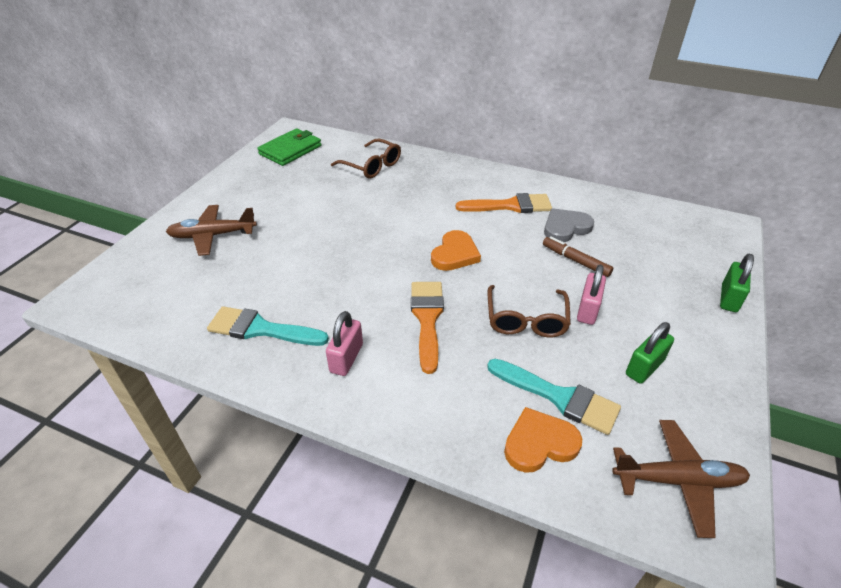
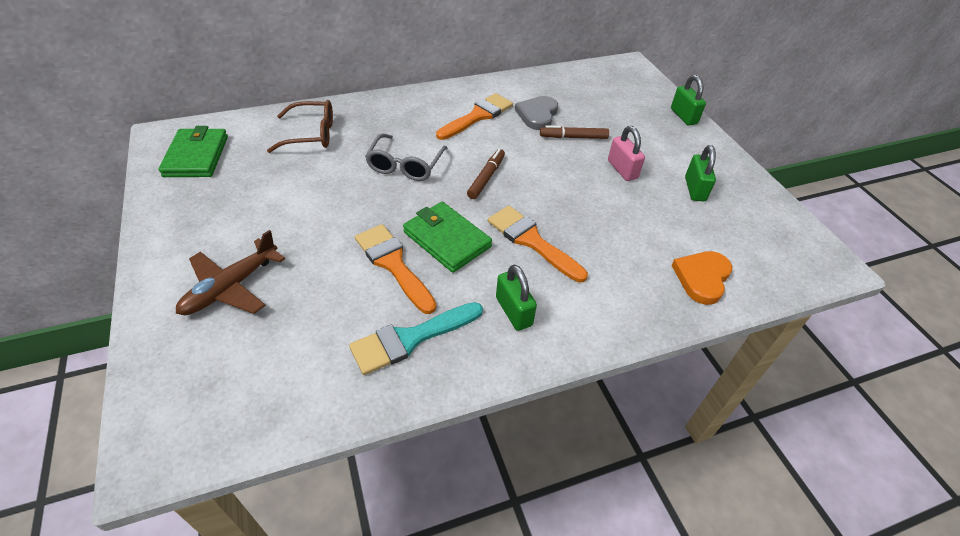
camera: 45 degrees left, 5 degrees up
pink padlock [326,311,363,376] -> green padlock [496,264,537,331]
orange heart [431,230,481,271] -> brown marker [467,149,505,199]
turquoise brush [487,359,621,435] -> none
brown glasses [488,285,571,337] -> none
brown plane [612,420,750,538] -> none
none -> orange brush [355,224,436,314]
none -> grey glasses [365,134,447,181]
none -> green wallet [403,202,492,273]

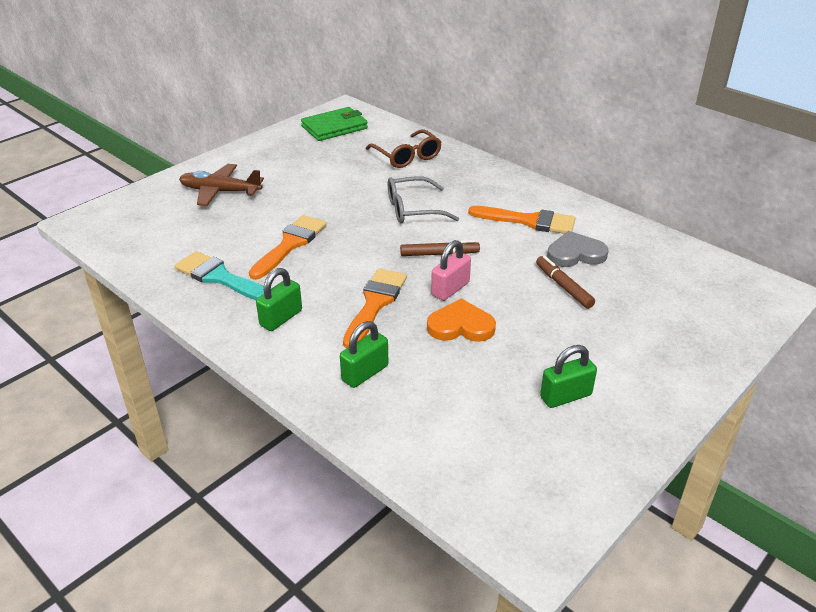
camera: 65 degrees right, 10 degrees down
green wallet [403,202,492,273] -> none
pink padlock [608,126,645,181] -> pink padlock moved to [431,240,471,301]
green padlock [671,75,706,125] -> green padlock moved to [340,321,389,388]
orange heart [671,251,732,305] -> orange heart moved to [427,298,496,342]

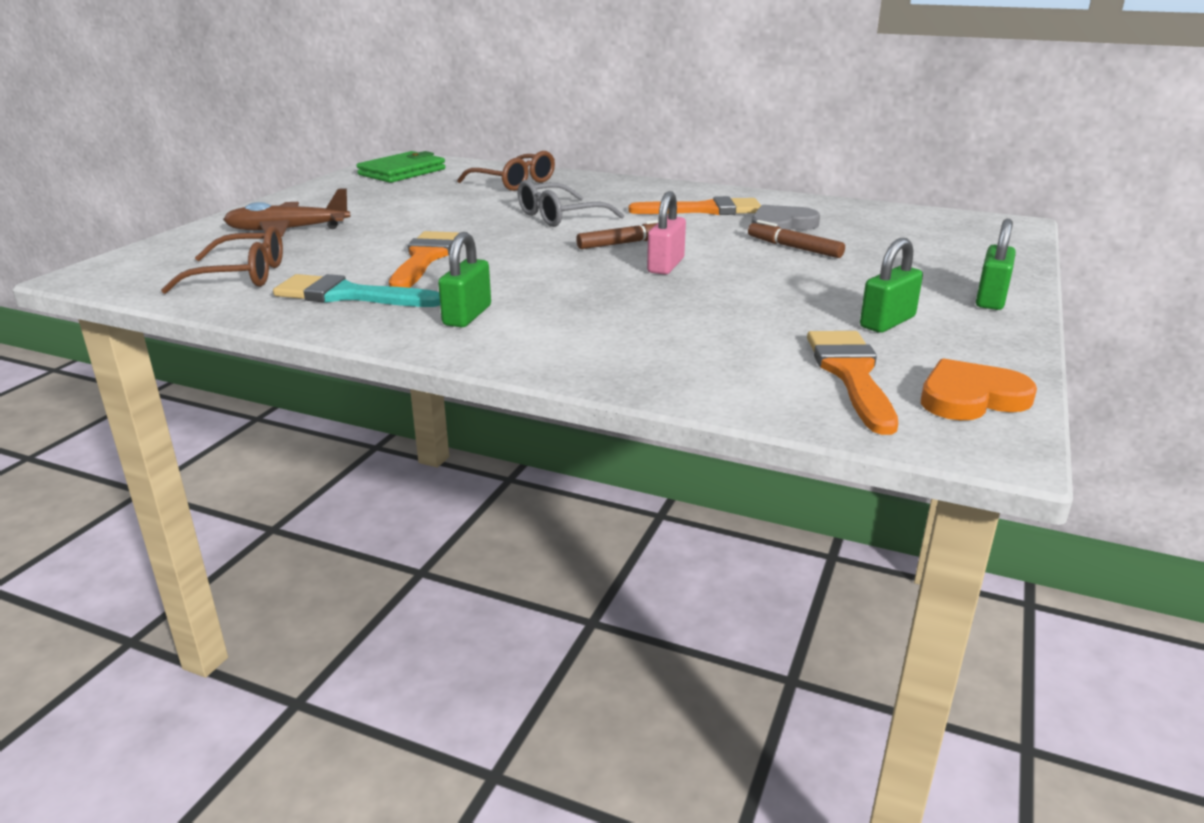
camera: 20 degrees left, 10 degrees down
green padlock [340,321,389,388] -> green padlock moved to [976,219,1016,310]
orange brush [343,268,407,348] -> orange brush moved to [807,331,898,435]
orange heart [427,298,496,342] -> orange heart moved to [921,358,1037,420]
none -> brown glasses [161,226,283,294]

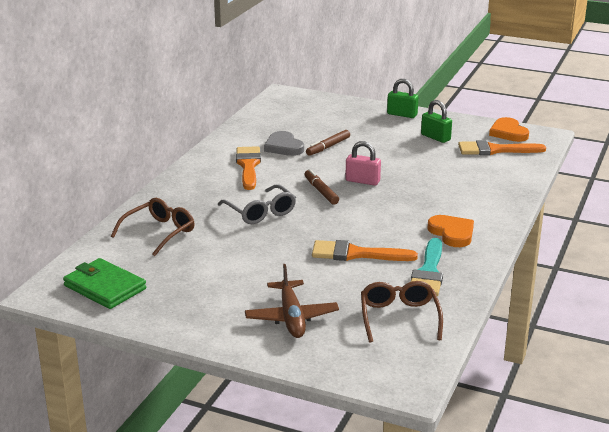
camera: 90 degrees left, 0 degrees up
green padlock [438,232,491,327] -> orange heart [428,215,474,247]

